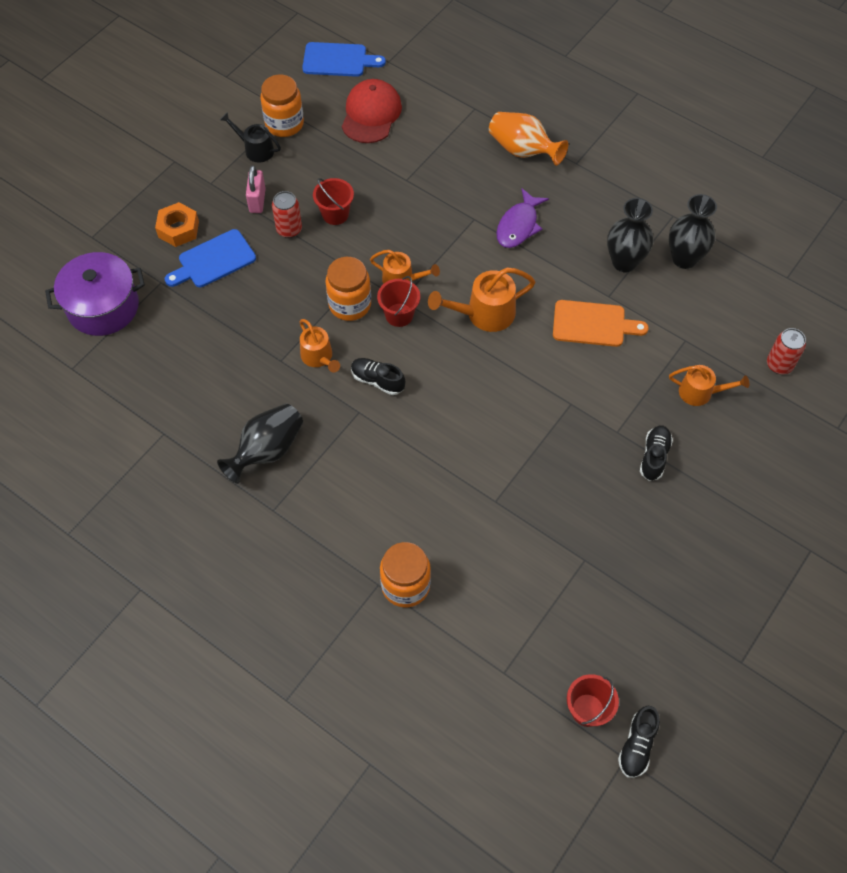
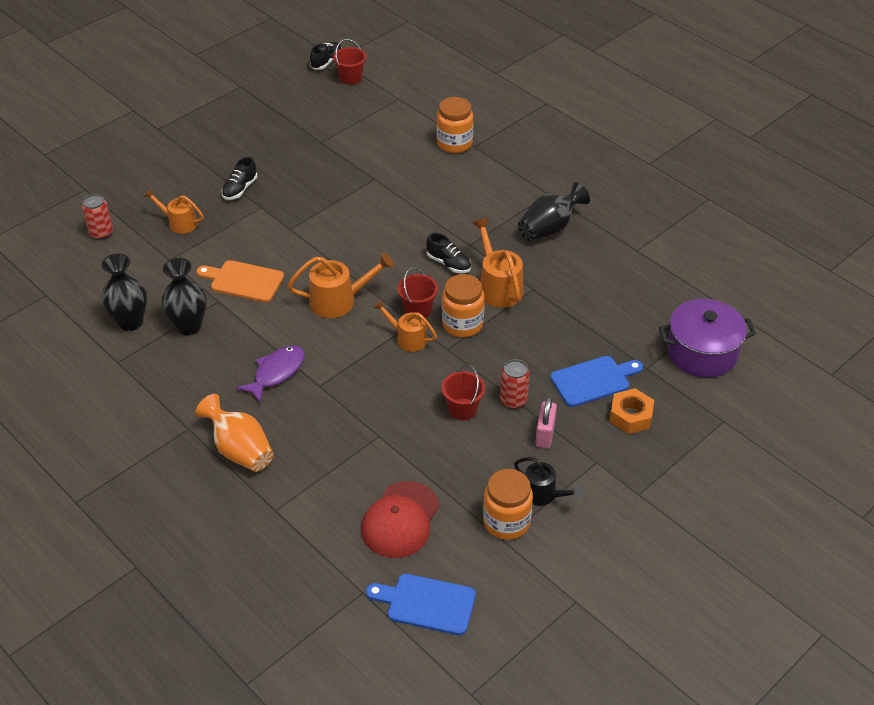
camera: 170 degrees left, 15 degrees down
orange watering can [300,319,340,373] -> orange watering can [472,218,523,308], size x1.51

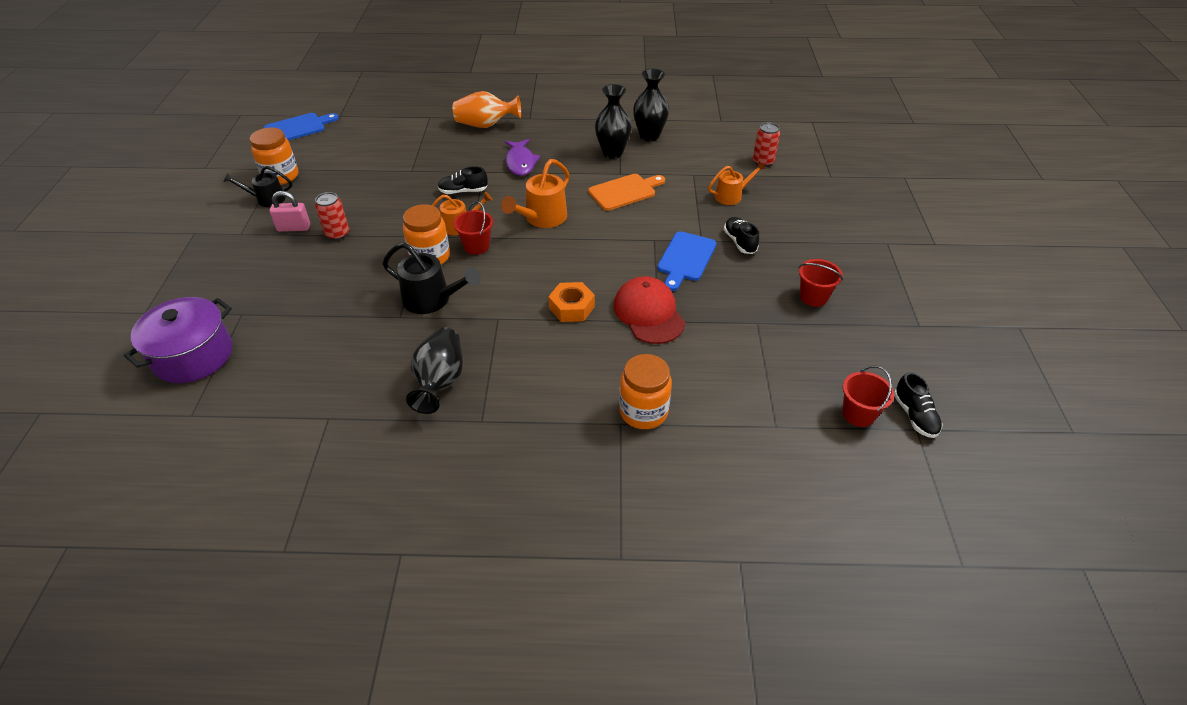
camera: 135 degrees right, 0 degrees up
red cap [361,481,439,558] -> red cap moved to [614,276,685,344]
black shoe [426,233,471,273] -> black shoe moved to [438,166,488,194]
red bucket [442,365,485,420] -> red bucket moved to [799,259,843,307]
orange watering can [472,218,523,308] -> black watering can [383,242,481,314]
pink padlock [535,397,557,449] -> pink padlock turned 60 degrees counterclockwise [269,191,310,232]
blue cutting board [550,356,643,407] -> blue cutting board moved to [657,231,716,291]
orange nut [609,388,654,434] -> orange nut moved to [548,282,595,322]

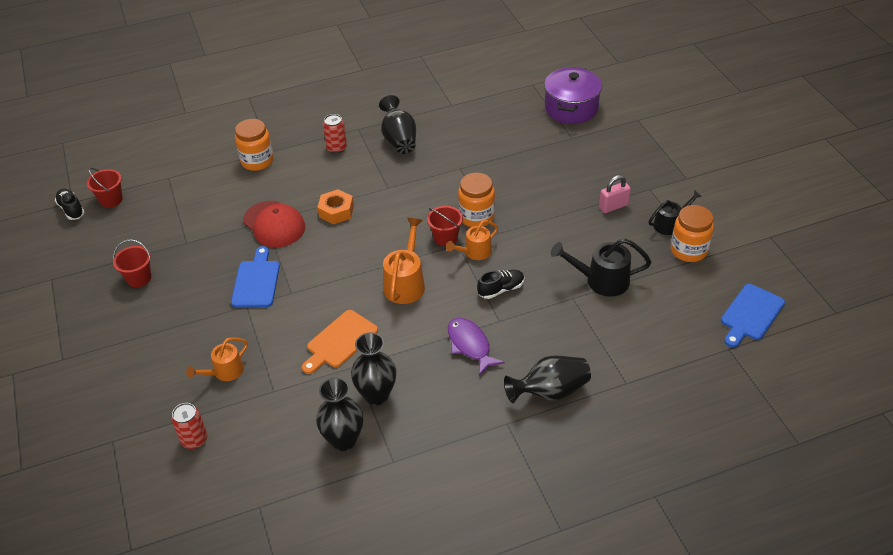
camera: 160 degrees right, 0 degrees up
red can [315,192,349,240] -> red can moved to [323,114,347,154]
black watering can [383,242,481,314] -> black watering can moved to [551,238,651,297]
orange vase [453,91,521,128] -> black vase [504,355,591,403]
black shoe [724,217,759,254] -> none

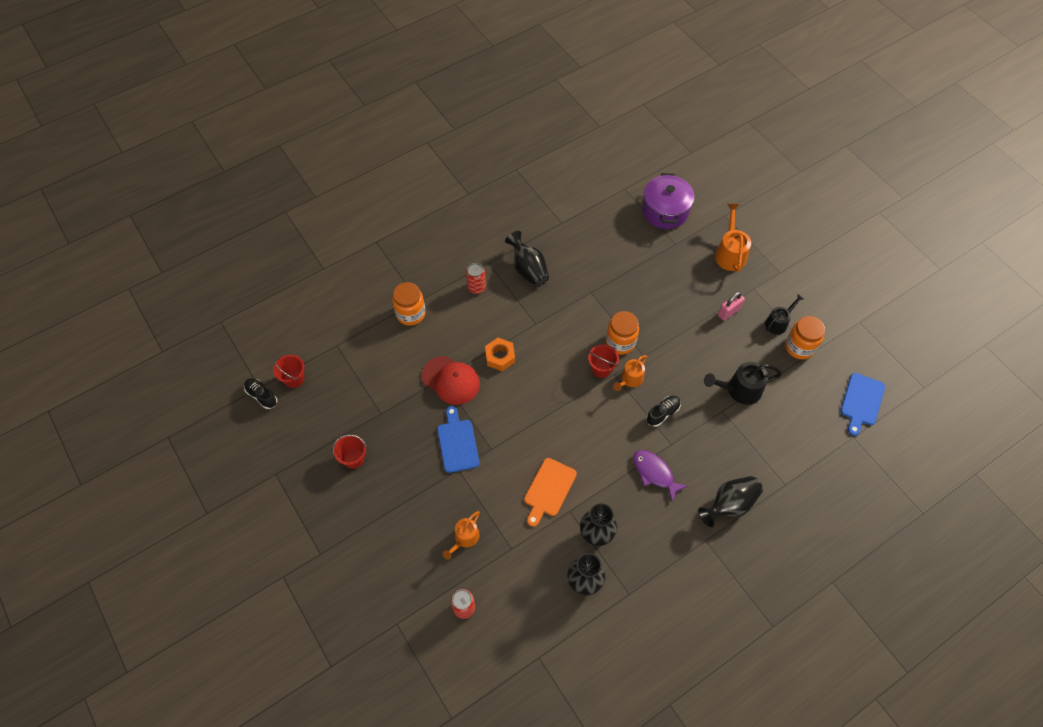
camera: 15 degrees left, 15 degrees up
orange watering can [383,218,425,304] -> orange watering can moved to [715,204,751,272]

